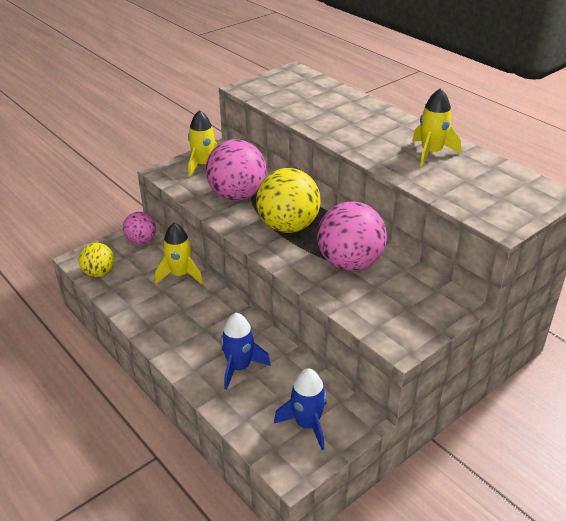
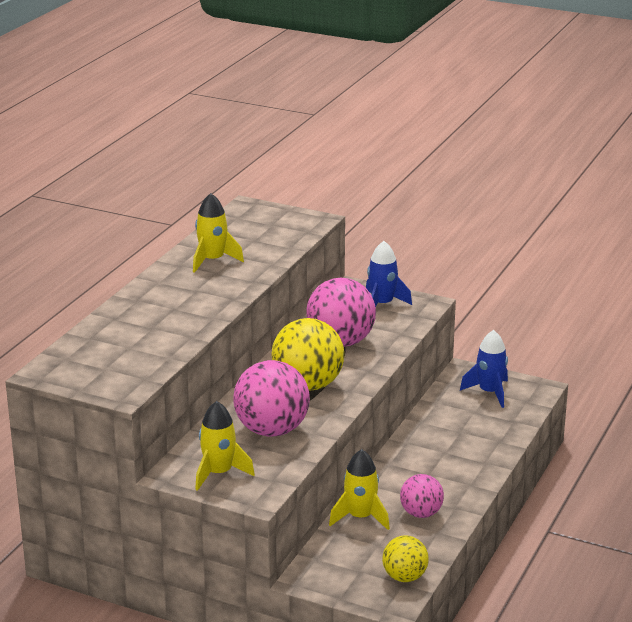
camera: 115 degrees left, 10 degrees down
pink ball [123,212,156,244] -> pink ball moved to [400,474,444,518]
blue rocket [221,313,271,390] -> blue rocket moved to [366,241,412,307]

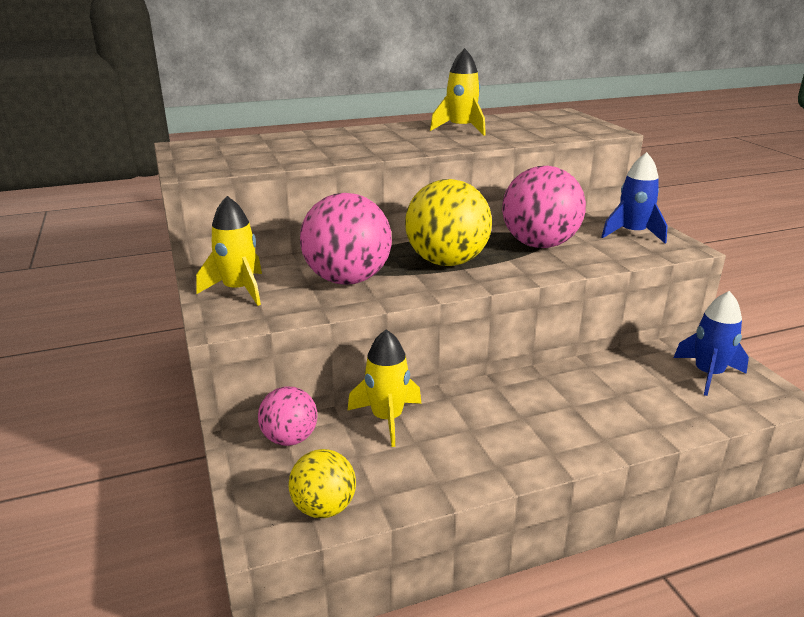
camera: 45 degrees right, 0 degrees up
pink ball [400,474,444,518] -> pink ball moved to [258,386,317,446]

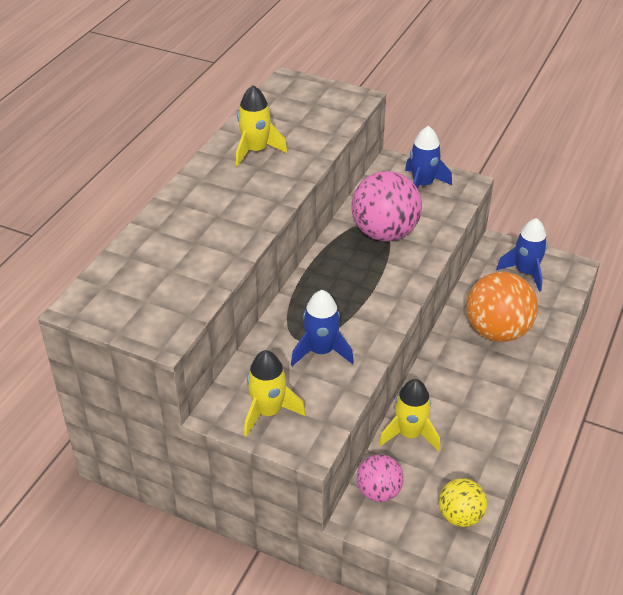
camera: 45 degrees left, 15 degrees up
pink ball [300,193,392,285] -> blue rocket [291,290,354,366]
yellow ball [405,179,492,266] -> none
none -> orange ball [466,272,538,342]

